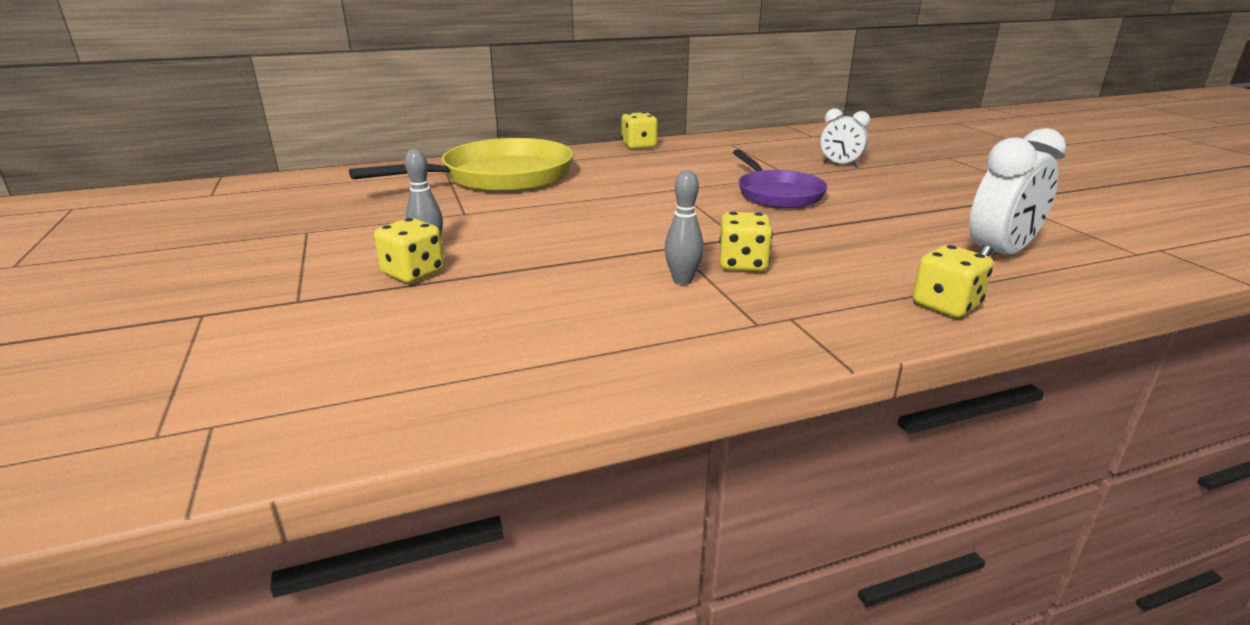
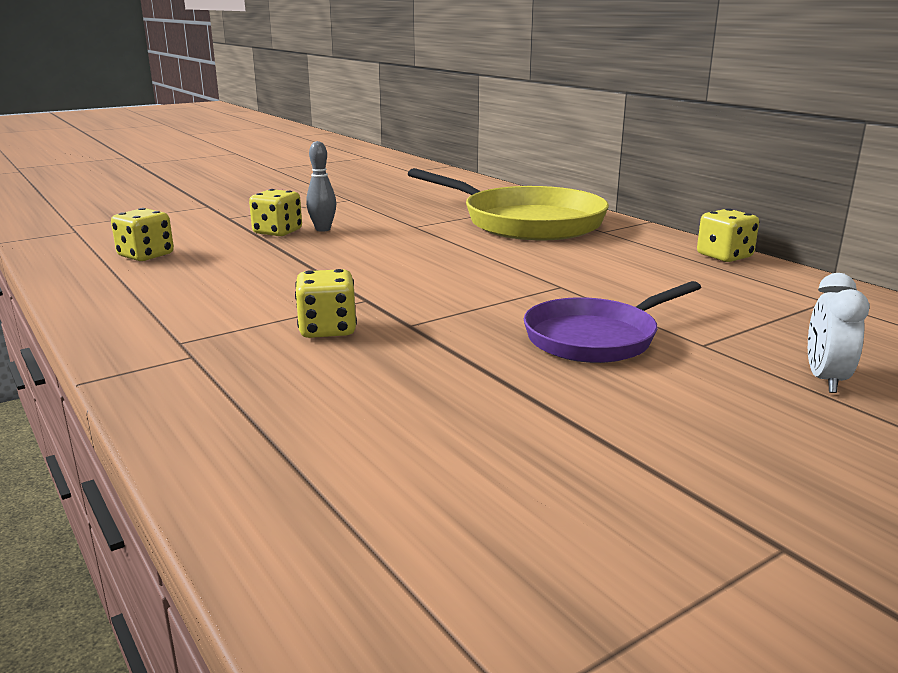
camera: 75 degrees right, 5 degrees down
grey bowling pin [664,170,704,285] -> none
yellow dice [913,245,994,318] -> yellow dice moved to [111,208,174,261]
white clock [969,128,1066,257] -> none

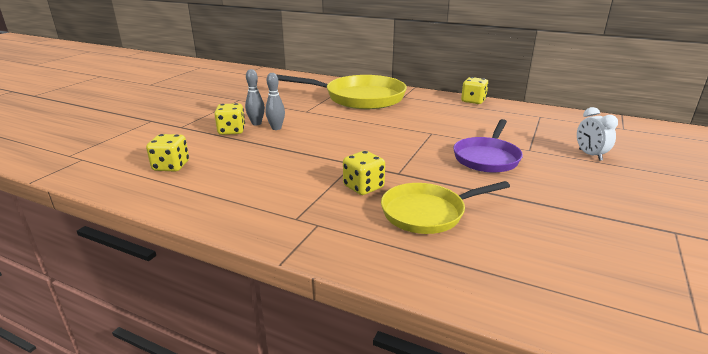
camera: 30 degrees left, 5 degrees up
none -> grey bowling pin [265,73,285,130]
none -> yellow pan [381,181,510,234]

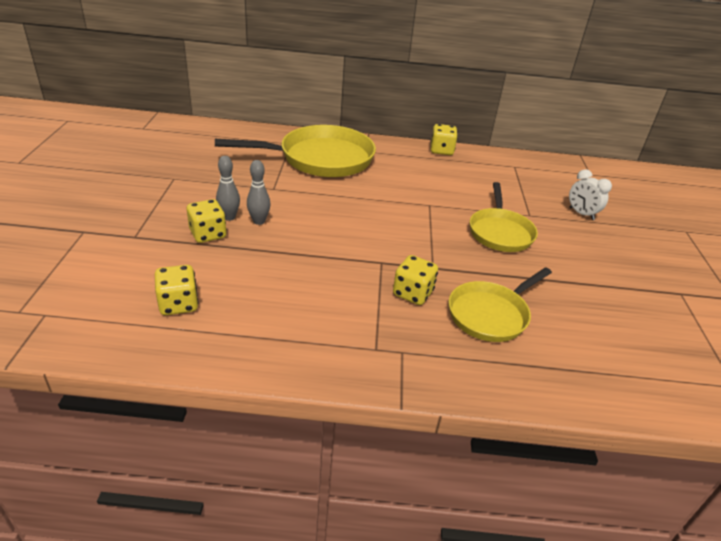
camera: 25 degrees left, 10 degrees up
purple pan [453,119,523,173] -> yellow pan [470,182,538,252]

